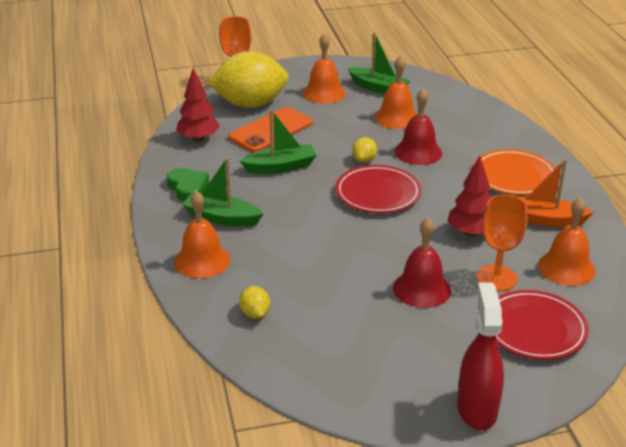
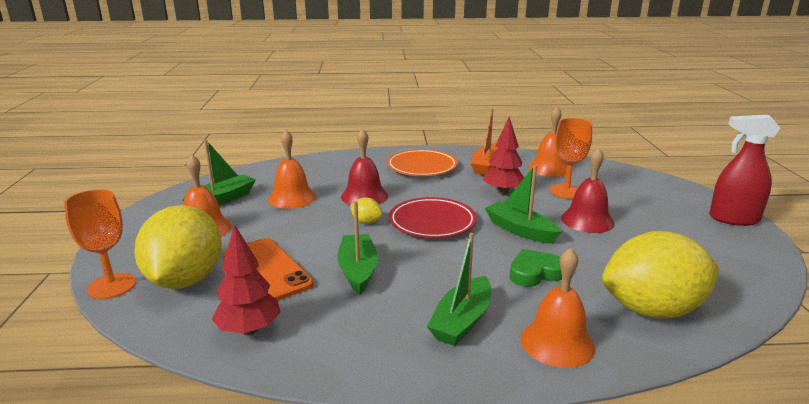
camera: 80 degrees left, 10 degrees down
green heart [167,168,209,202] -> green heart moved to [510,249,562,287]
yellow lemon [239,286,270,319] -> yellow lemon [602,231,720,319], size x2.48
red plate [496,290,589,360] -> none
none -> green boat [485,165,562,244]

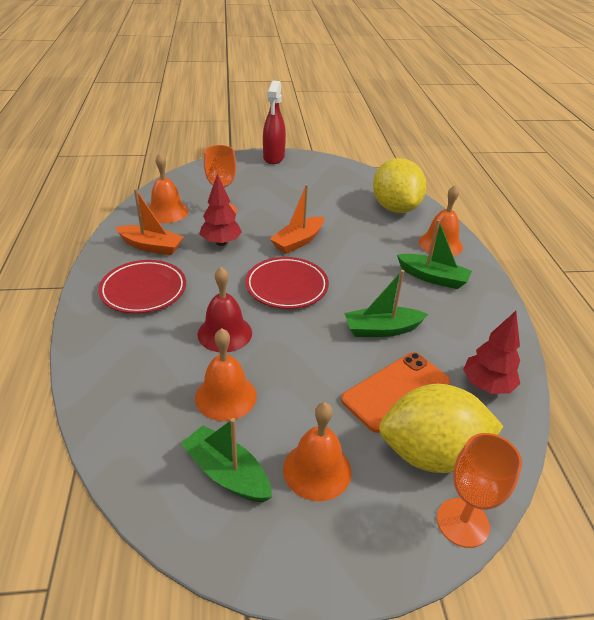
camera: 95 degrees left, 15 degrees up
yellow lemon [350,197,383,224] -> none
orange plate [387,149,458,176] -> red plate [98,260,186,314]
green boat [485,165,562,244] -> orange boat [270,184,324,254]
green heart [510,249,562,287] -> none
red bell [561,148,614,233] -> none

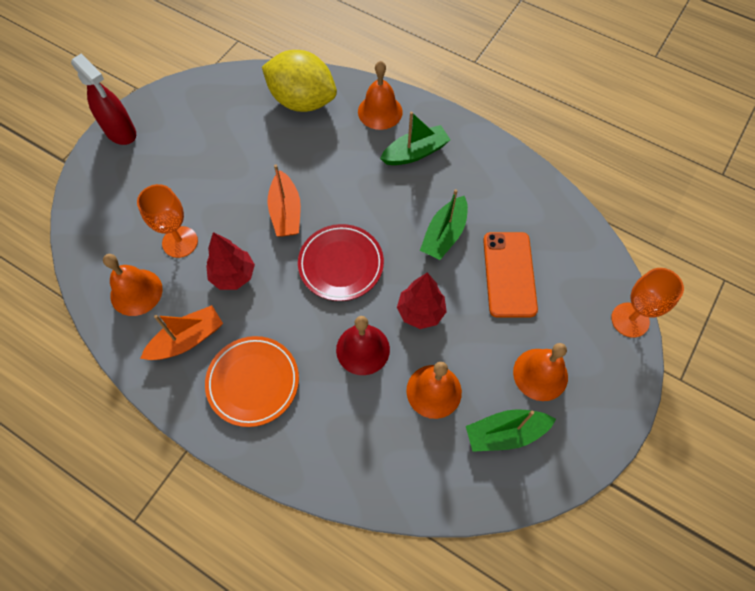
camera: 50 degrees left, 25 degrees up
red plate [98,260,186,314] -> orange plate [205,336,299,427]
yellow lemon [379,384,504,473] -> none
red tree [463,311,520,394] -> red tree moved to [397,272,447,329]

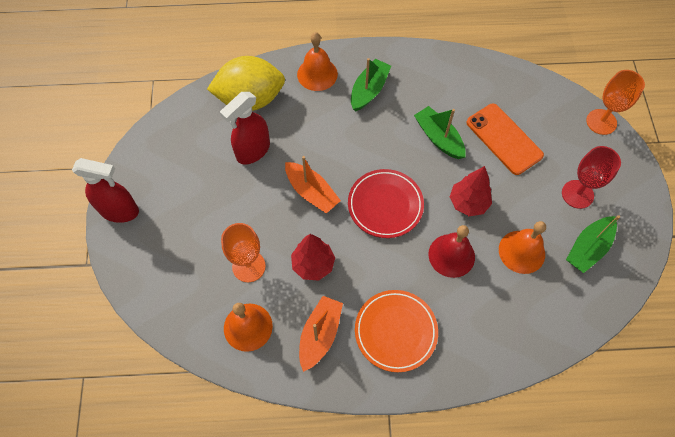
camera: 35 degrees left, 0 degrees up
green boat [420,189,468,260] -> green boat turned 150 degrees clockwise [414,106,466,159]
orange bell [513,343,568,401] -> red goblet [562,146,621,209]
none -> red spray bottle [220,92,270,164]

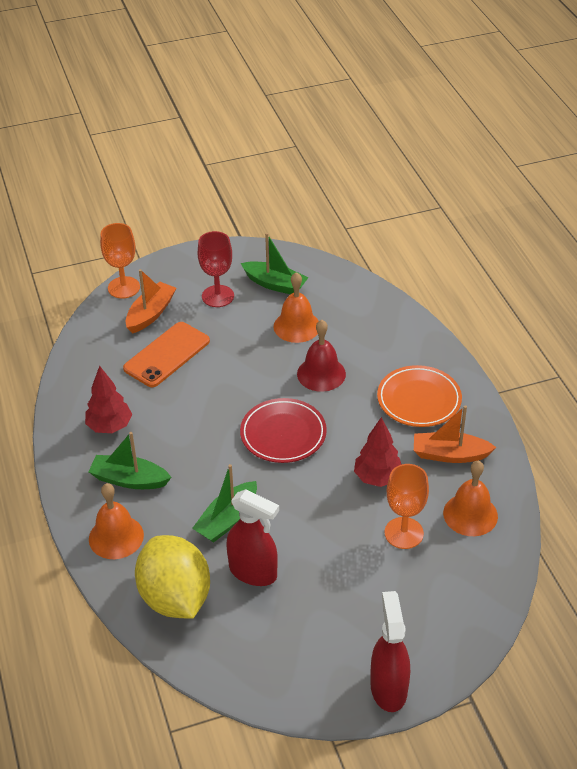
camera: 105 degrees left, 20 degrees down
orange boat [285,156,341,213] -> orange boat moved to [126,269,176,334]
green boat [414,106,466,159] -> green boat moved to [192,464,257,543]
red tree [450,166,492,216] -> red tree moved to [85,366,132,433]

